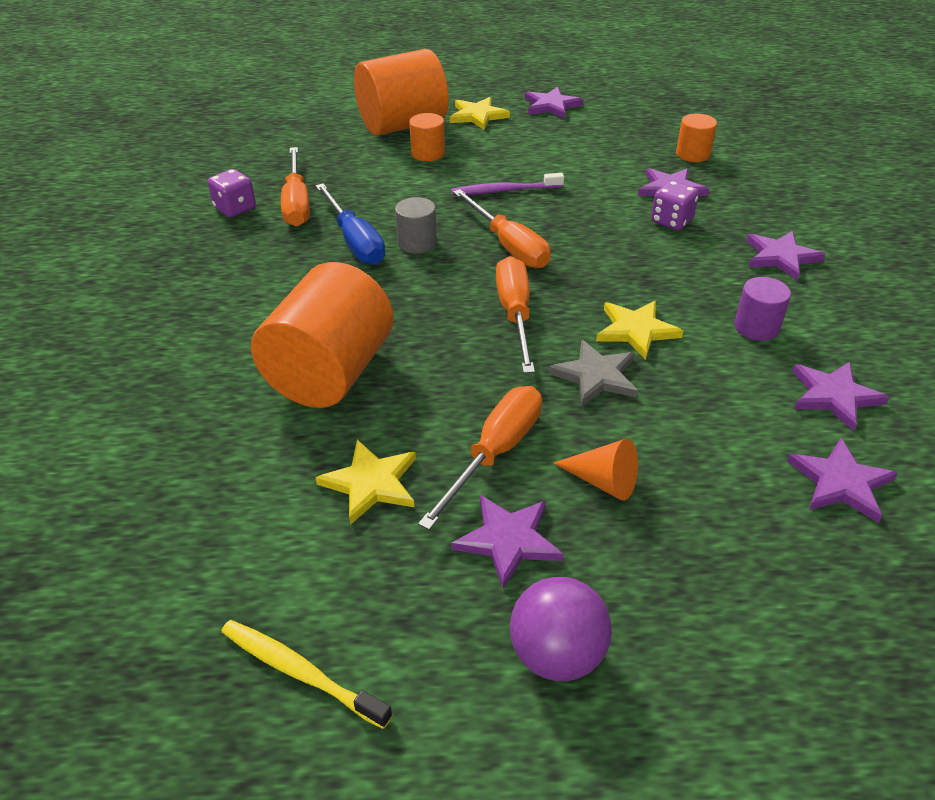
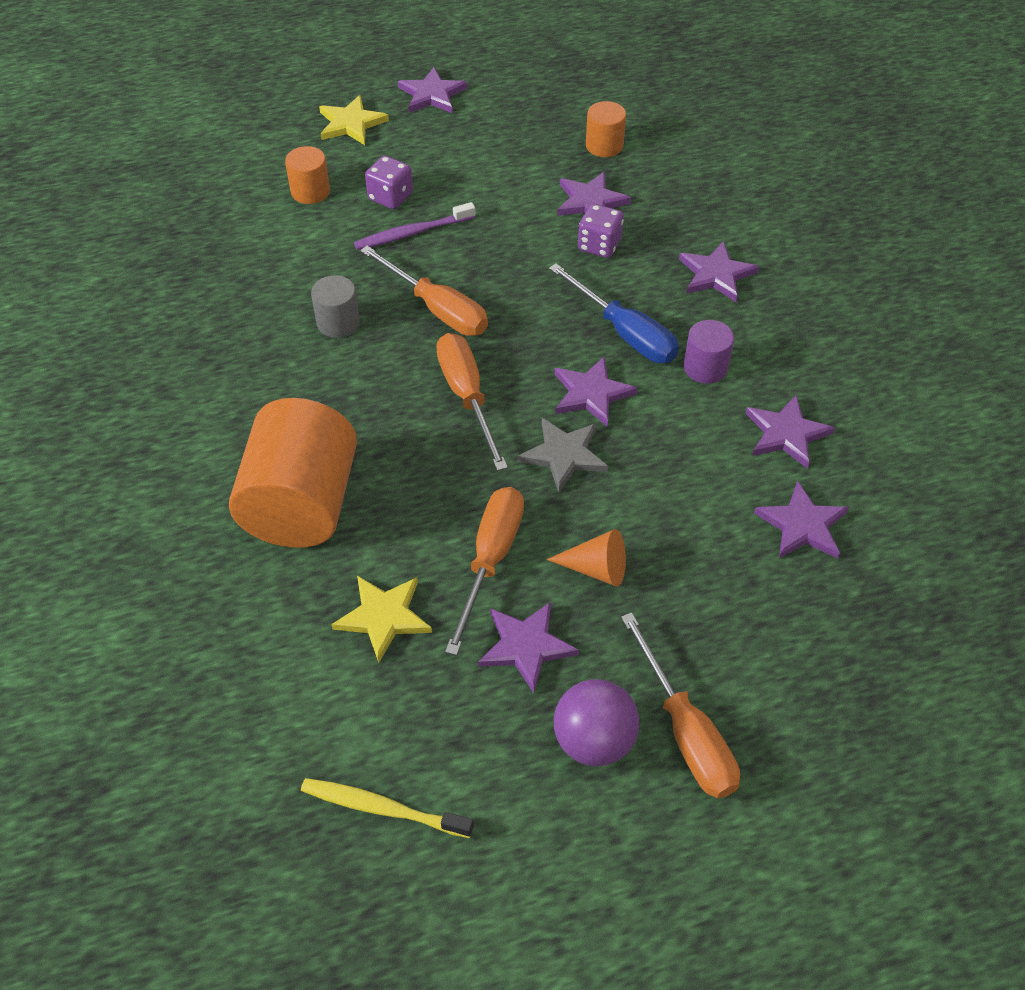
camera: 15 degrees left, 10 degrees up
purple dice [207,169,256,217] -> purple dice moved to [365,156,413,209]
orange screwdriver [281,147,310,227] -> orange screwdriver moved to [621,612,740,799]
blue screwdriver [315,183,385,265] -> blue screwdriver moved to [549,264,679,363]
orange cylinder [354,49,449,136] -> none
yellow star [596,301,683,360] -> purple star [554,356,638,427]

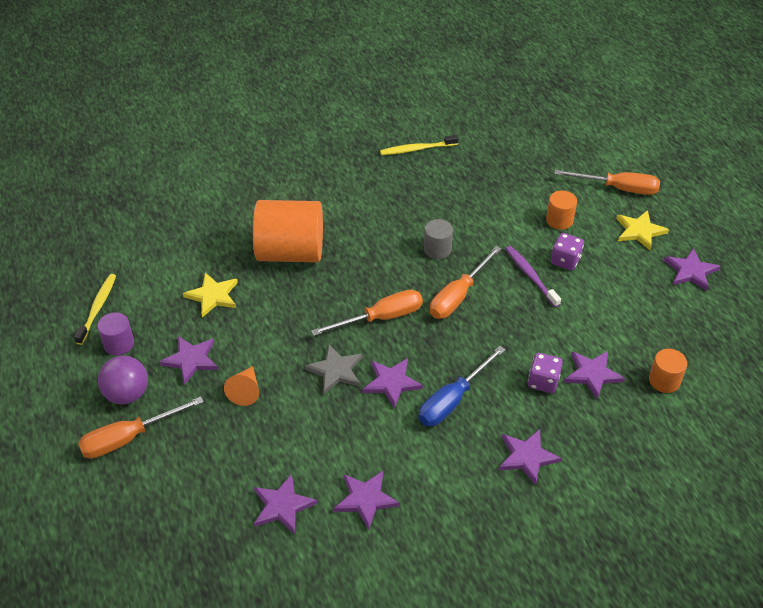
camera: 85 degrees right, 5 degrees down
orange screwdriver [445,487,524,656] -> orange screwdriver moved to [555,170,660,195]
purple cylinder [684,320,734,384] -> purple cylinder moved to [97,312,134,356]
none -> yellow toothbrush [380,135,459,155]

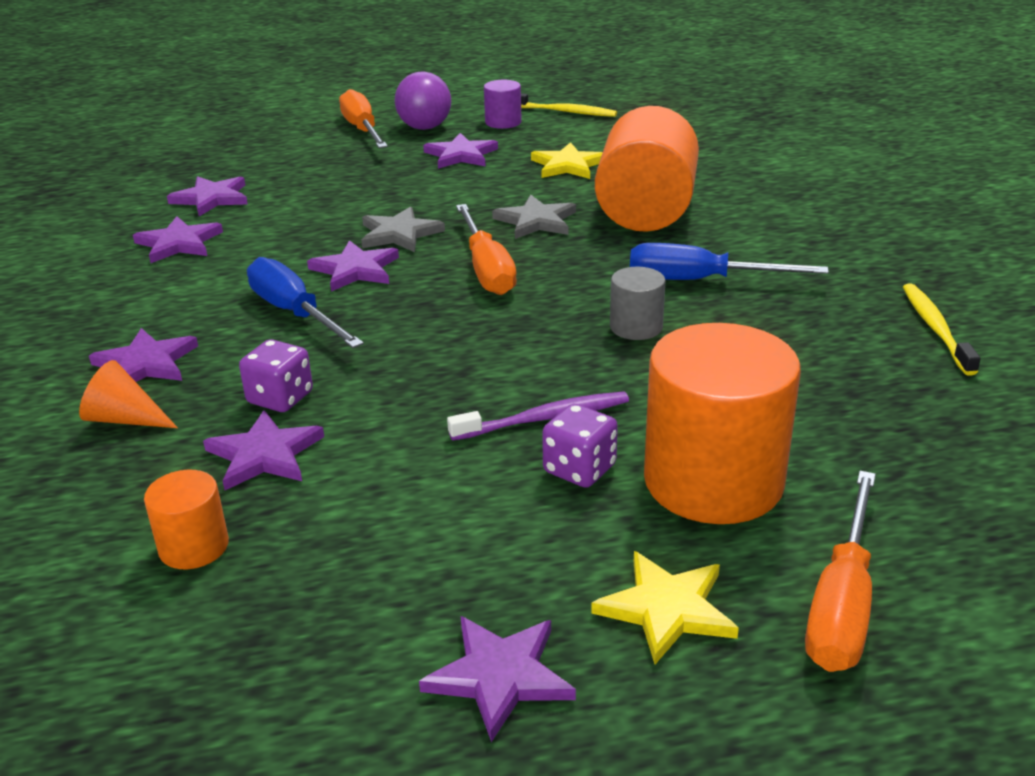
camera: 100 degrees right, 15 degrees down
orange cone [224,366,259,406] -> orange cone moved to [79,360,178,428]
orange screwdriver [430,246,501,319] -> none
orange cylinder [546,191,577,230] -> orange cylinder [644,323,801,524], size x2.13
none -> grey star [492,195,576,239]
none -> blue screwdriver [630,243,829,280]

